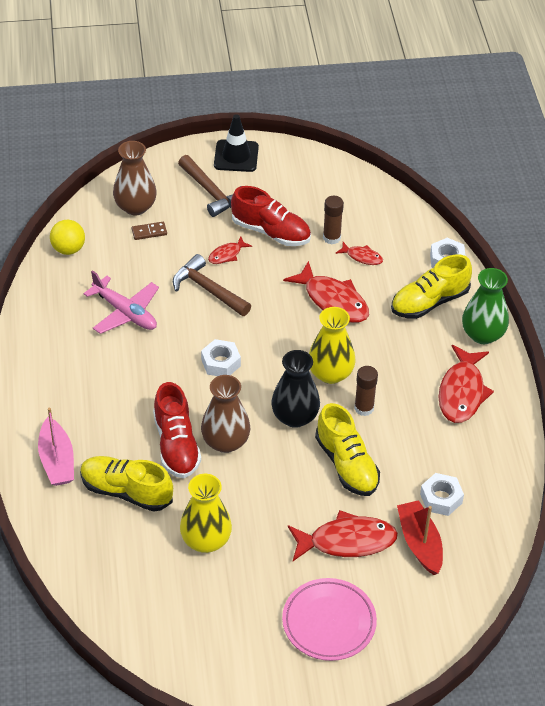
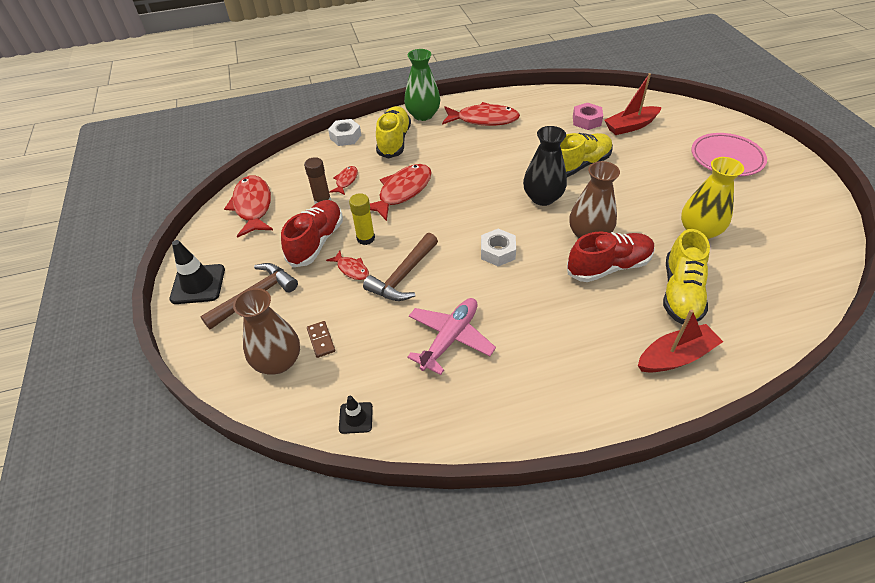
camera: 95 degrees left, 0 degrees up
pink boat [38,408,74,486] -> red boat [638,309,723,373]
yellow ball [50,220,85,255] -> black traffic cone [339,396,373,434]
red fish [288,510,398,561] -> red fish moved to [224,175,273,238]
yellow vase [309,307,355,384] -> none
brown glue stick [354,366,378,416] -> none
yellow shoe [391,255,472,319] -> yellow shoe turned 135 degrees counterclockwise [376,106,411,158]
white nut [420,473,464,516] -> pink nut [573,103,603,130]
none -> yellow glue stick [349,193,375,245]

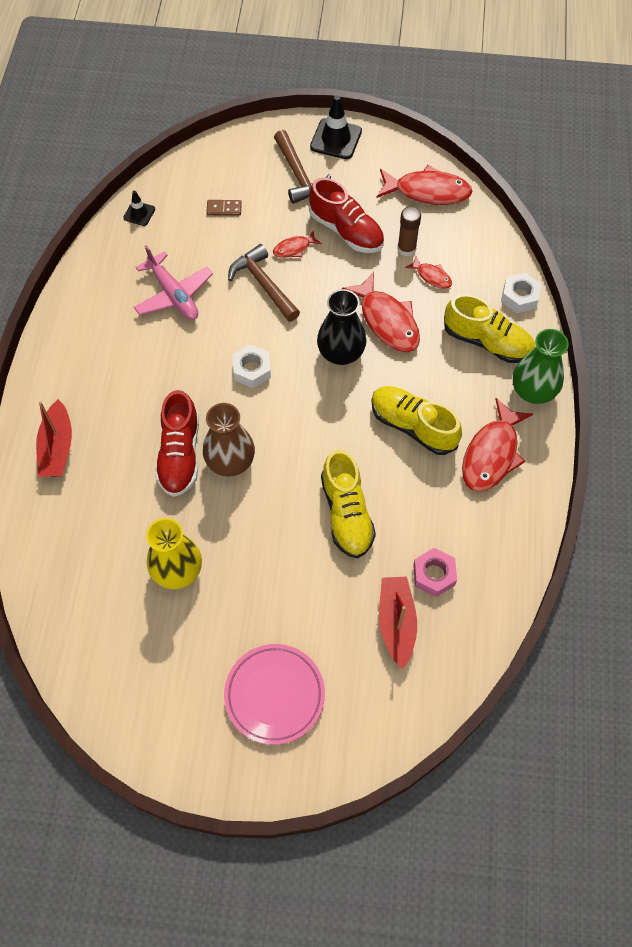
camera: 110 degrees right, 15 degrees up
brown vase [233,288,300,375] -> none
yellow glue stick [349,193,375,245] -> none
black vase [523,126,567,206] -> black vase moved to [317,289,366,365]
yellow shoe [663,229,710,325] -> yellow shoe moved to [372,386,462,455]

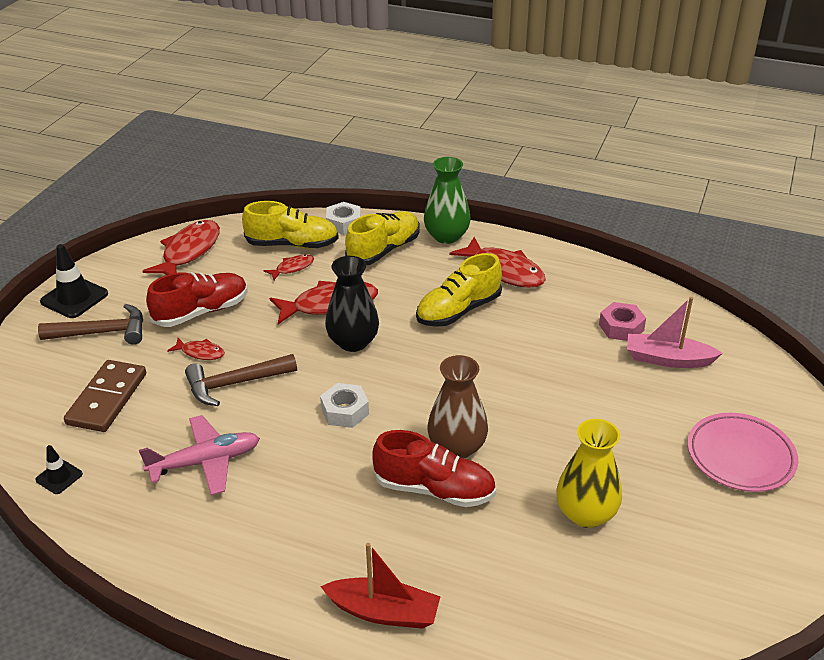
camera: 75 degrees left, 25 degrees down
brown domino [206,200,242,215] -> brown domino [64,360,146,432], size x2.08
red fish [273,230,322,258] -> red fish turned 60 degrees counterclockwise [167,338,225,360]
yellow shoe [321,450,376,558] -> yellow shoe moved to [242,201,339,249]
red boat [379,577,417,669] -> pink boat [627,297,723,368]
brown glue stick [397,206,421,256] -> none

